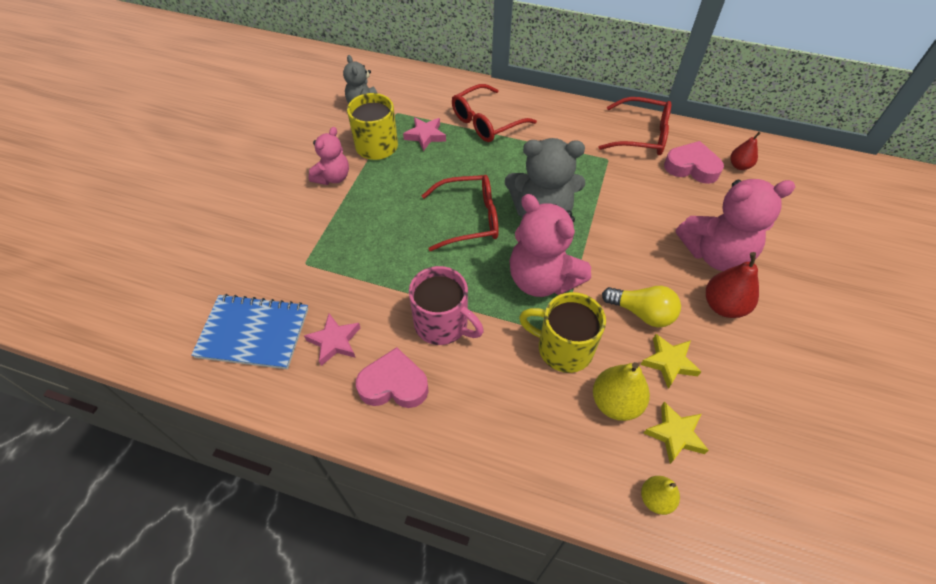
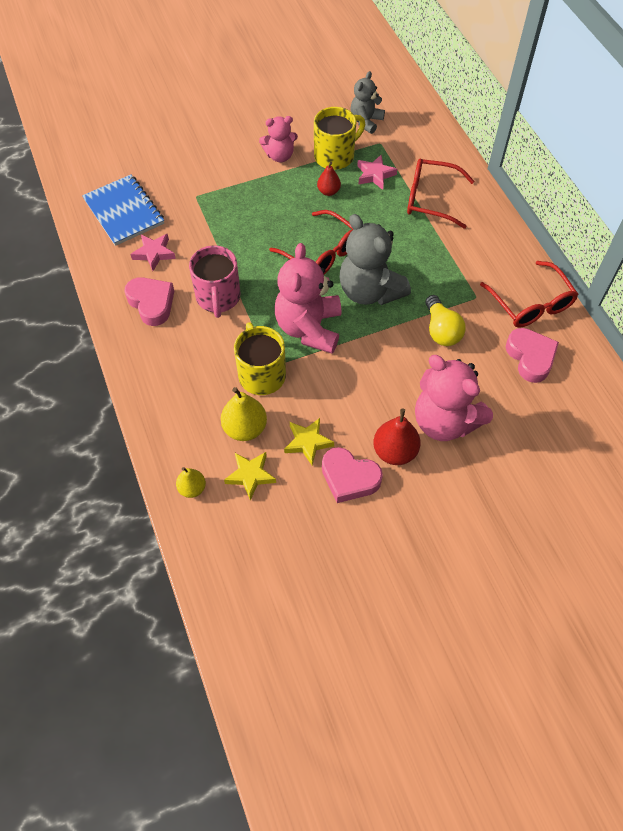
camera: 50 degrees right, 5 degrees up
yellow light bulb [602,286,681,327] -> yellow light bulb moved to [426,295,466,346]
red pear [730,132,761,170] -> red pear moved to [317,162,341,196]
none -> pink heart [322,447,383,503]

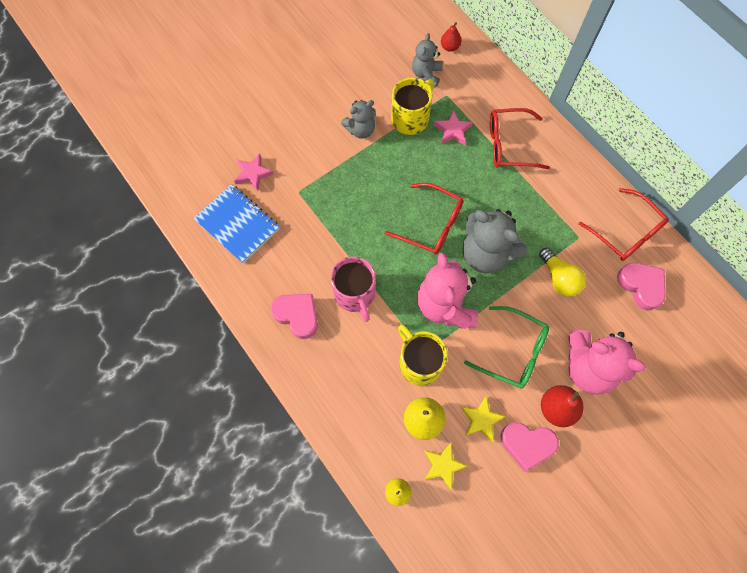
camera: 15 degrees left, 10 degrees up
pink star [130,234,176,271] -> pink star moved to [234,154,274,191]
pink teddy bear [259,116,298,162] -> grey teddy bear [341,100,376,139]
red pear [317,162,341,196] -> red pear moved to [441,22,461,52]
none -> green glasses [464,306,549,389]

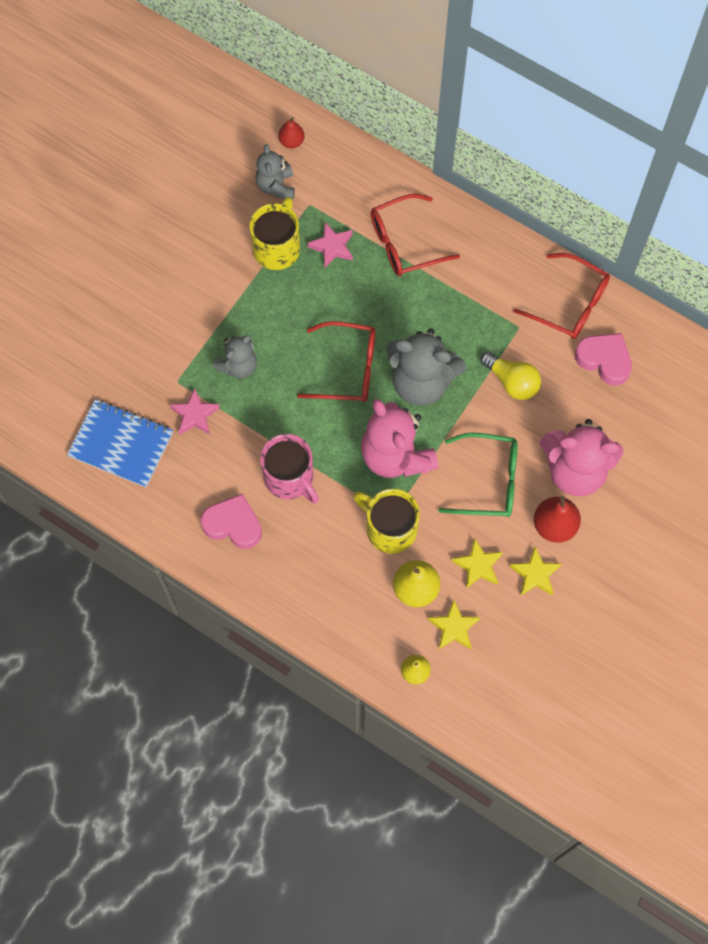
camera: 20 degrees left, 0 degrees up
pink star [234,154,274,191] -> pink star moved to [170,388,220,435]
grey teddy bear [341,100,376,139] -> grey teddy bear moved to [213,335,257,378]
pink heart [500,422,559,472] -> yellow star [510,547,561,595]

